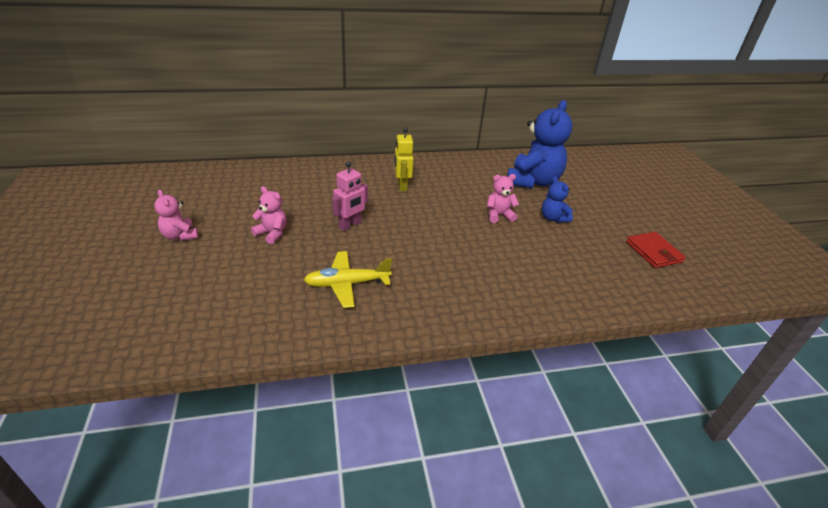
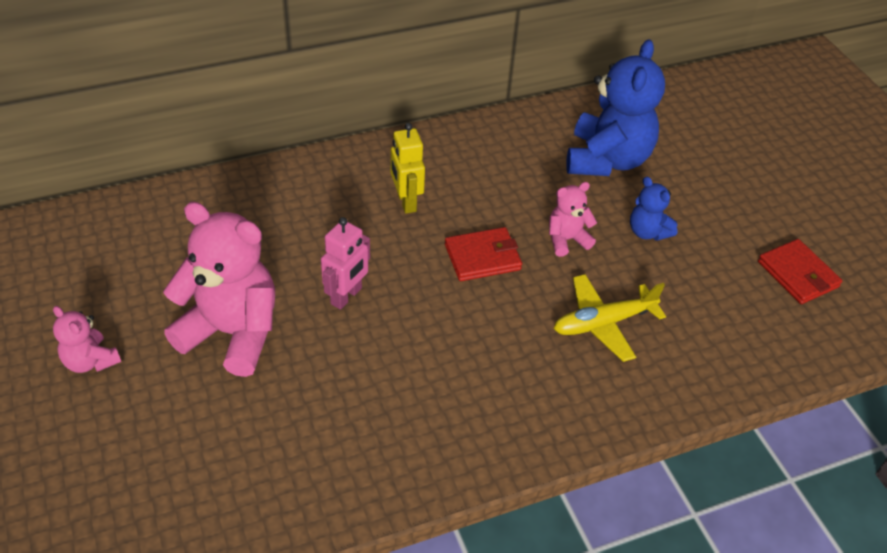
camera: 10 degrees left, 10 degrees up
pink teddy bear [251,186,287,244] -> pink teddy bear [163,202,275,377], size x2.03
yellow plane [304,251,392,308] -> yellow plane moved to [554,274,666,362]
none -> red wallet [445,227,522,281]

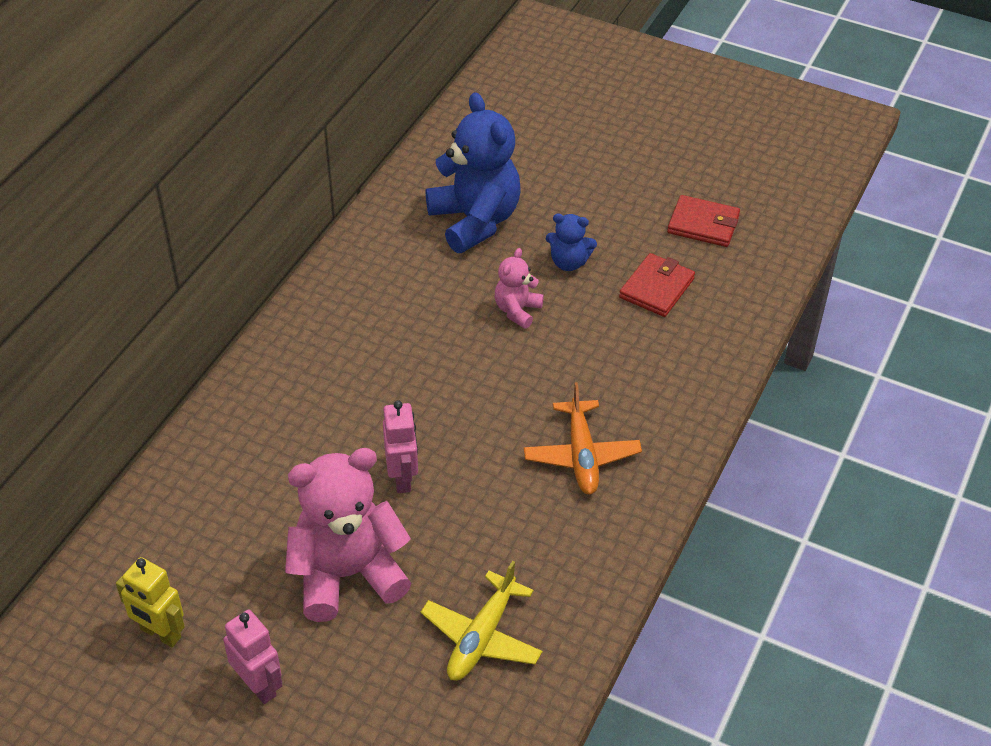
camera: 40 degrees left, 0 degrees up
pink teddy bear [53,306,121,373] -> pink robot [223,610,283,704]
yellow robot [391,123,425,214] -> yellow robot moved to [116,557,185,647]
red wallet [445,227,522,281] -> red wallet moved to [619,253,695,317]
yellow plane [554,274,666,362] -> yellow plane moved to [421,561,543,681]
none -> orange plane [524,382,642,495]

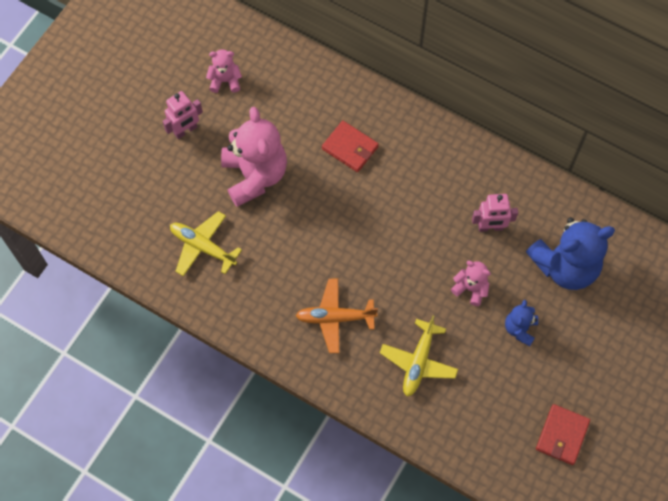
camera: 95 degrees right, 20 degrees up
yellow robot [116,557,185,647] -> pink teddy bear [206,49,242,93]
pink robot [383,400,418,493] -> pink robot moved to [472,194,518,232]
red wallet [619,253,695,317] -> red wallet moved to [322,121,379,172]
none -> yellow plane [380,316,458,396]

